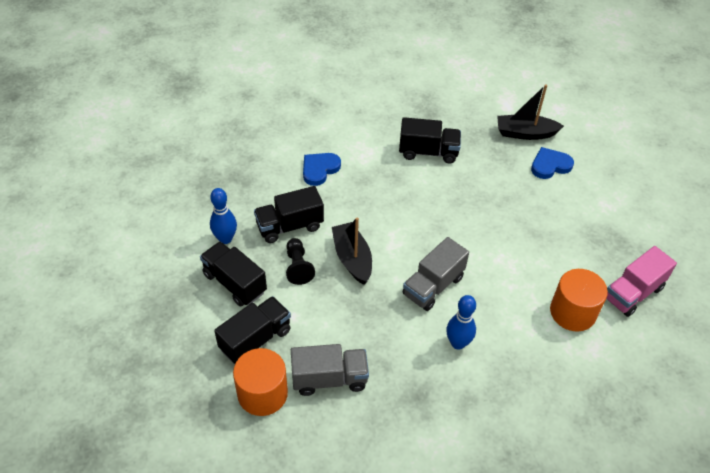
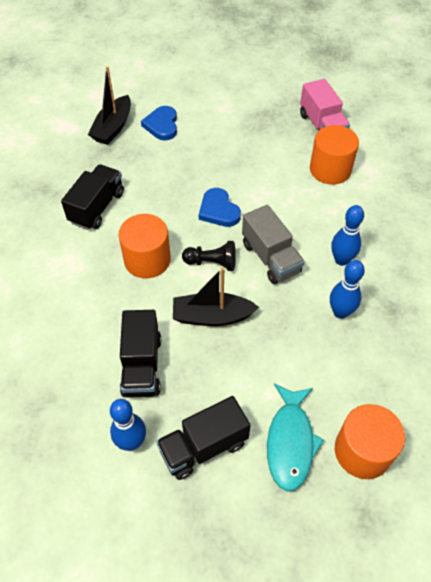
camera: 70 degrees left, 5 degrees up
black truck [214,296,291,364] -> turquoise fish [267,383,324,491]
black pawn [286,238,315,285] -> black pawn moved to [182,241,236,271]
grey truck [291,344,369,396] -> none
blue heart [303,153,341,186] -> blue heart moved to [199,188,241,227]
none -> orange cylinder [118,214,171,278]
none -> blue bowling pin [330,260,365,319]

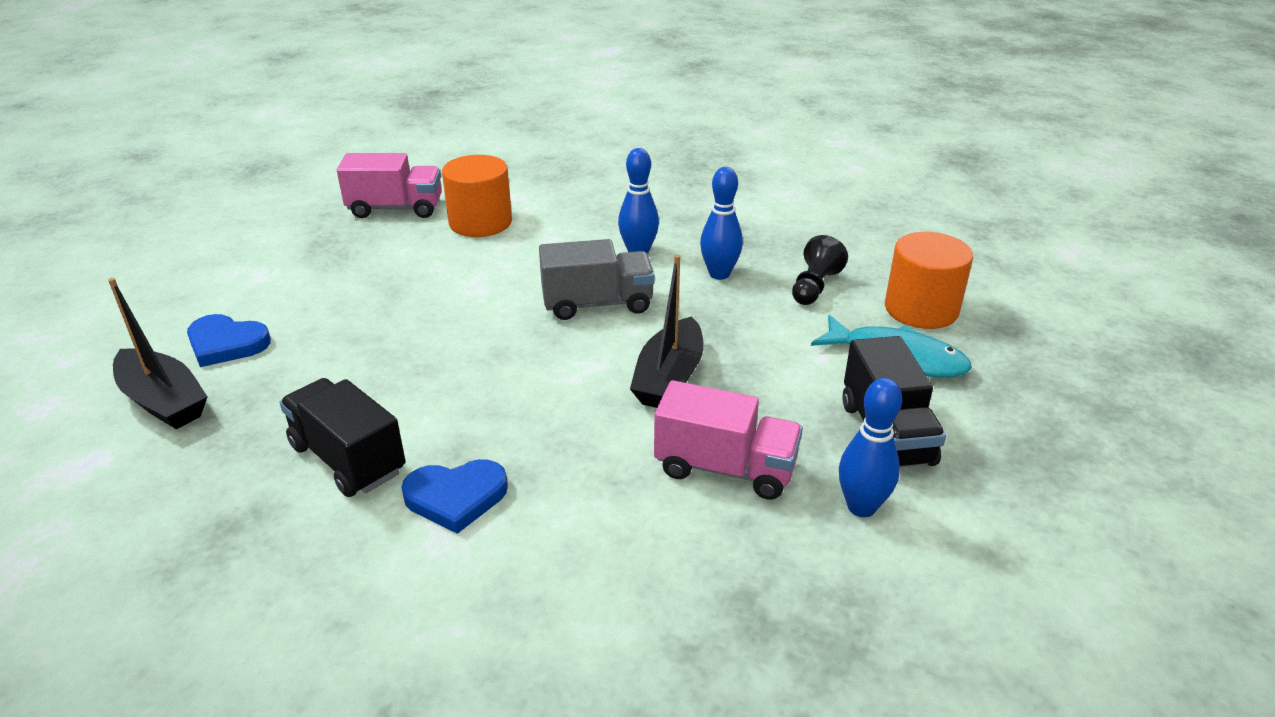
camera: 70 degrees left, 20 degrees down
orange cylinder [118,214,171,278] -> none
black truck [120,310,161,398] -> pink truck [654,380,803,500]
black pawn [182,241,236,271] -> black pawn moved to [792,235,848,305]
blue heart [199,188,241,227] -> blue heart moved to [401,459,508,534]

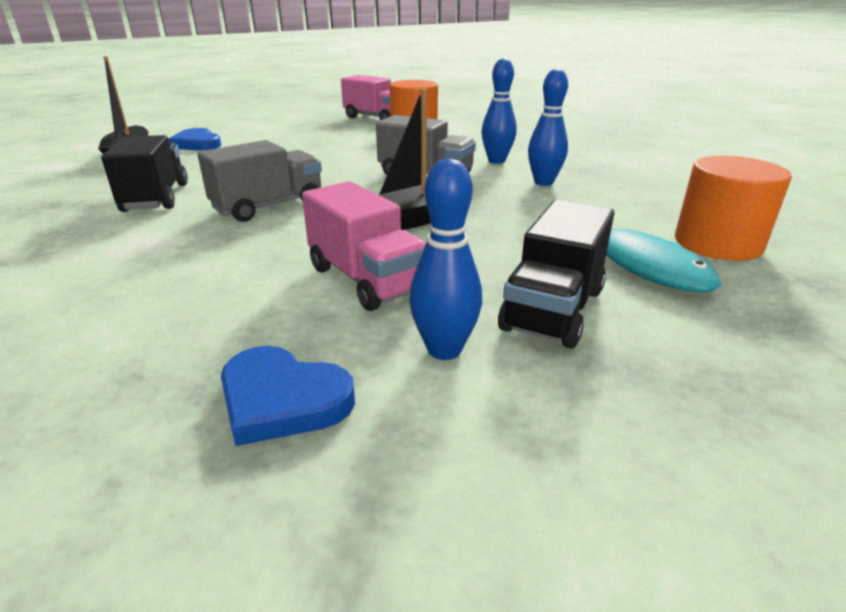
camera: 35 degrees right, 5 degrees down
blue heart [401,459,508,534] -> blue heart moved to [221,346,355,446]
black pawn [792,235,848,305] -> none
none -> grey truck [197,140,322,222]

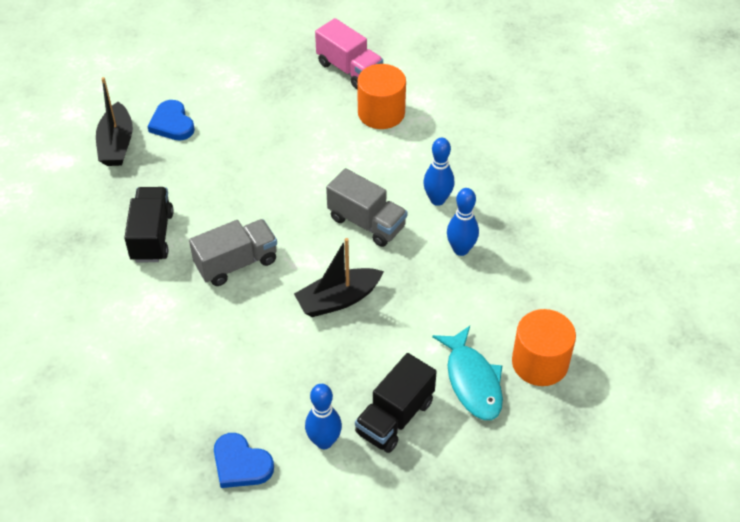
camera: 10 degrees right, 20 degrees up
pink truck [302,181,426,311] -> none

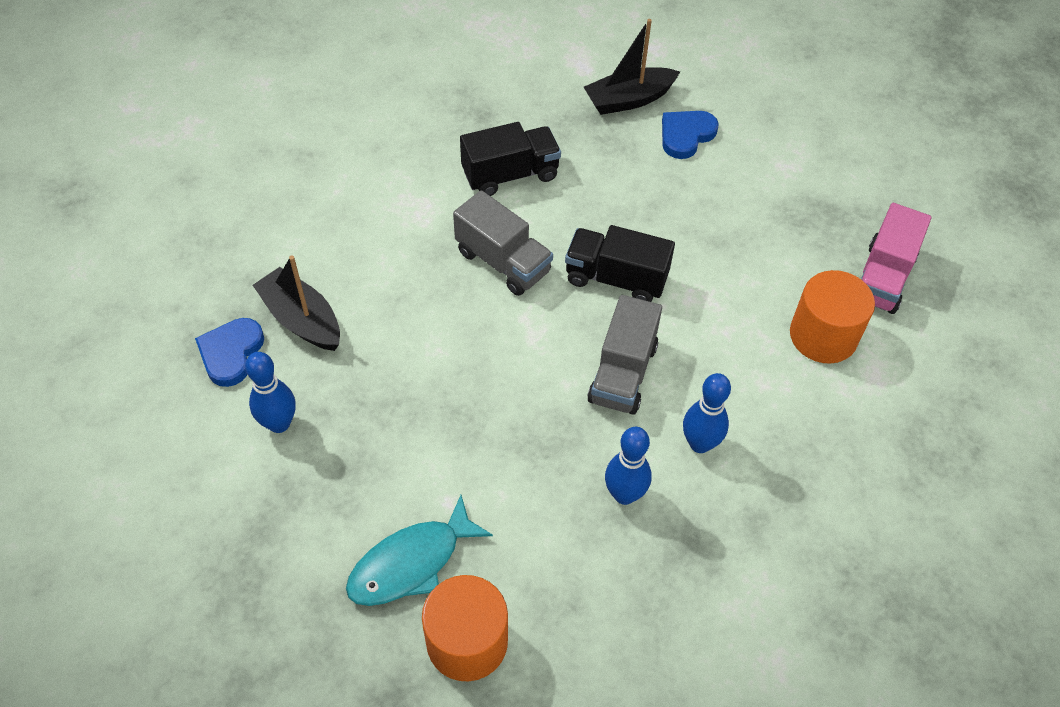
camera: 70 degrees right, 5 degrees up
black boat [294,238,384,317] -> black boat moved to [253,256,340,351]
black truck [355,353,437,453] -> black truck moved to [565,225,675,302]

